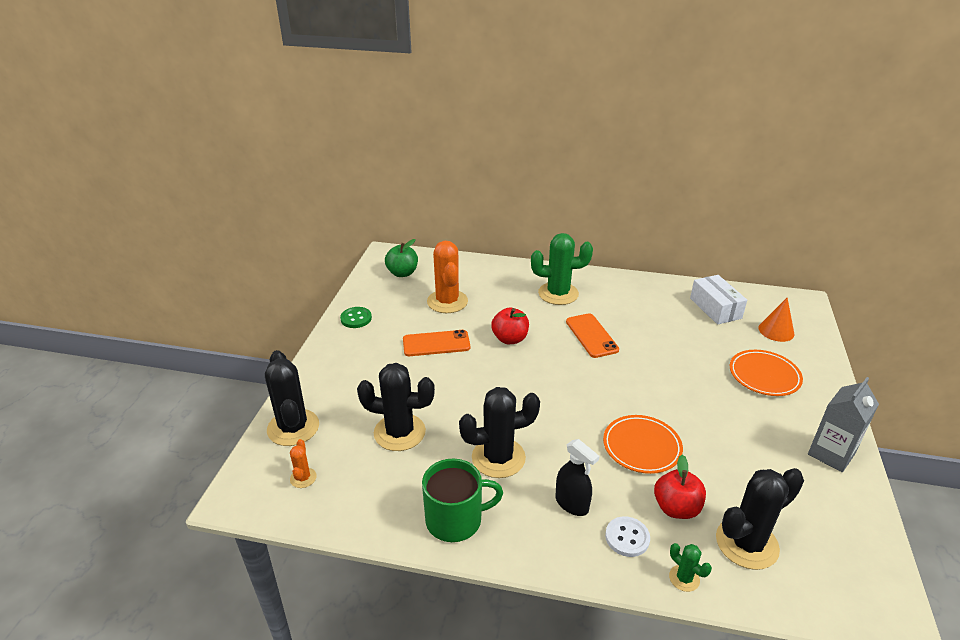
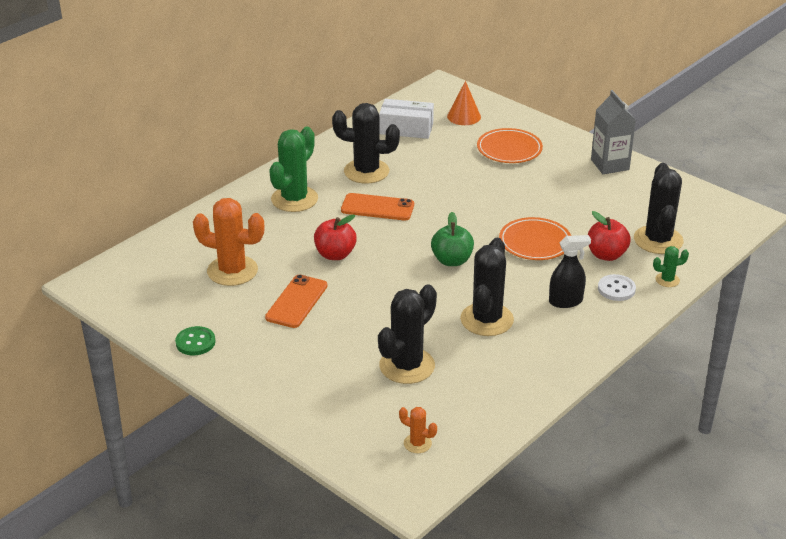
camera: 60 degrees left, 0 degrees up
black cactus [265,350,319,446] -> black cactus moved to [332,103,400,184]
green apple [385,239,418,277] -> green apple moved to [431,212,474,266]
green mug [422,459,503,542] -> none

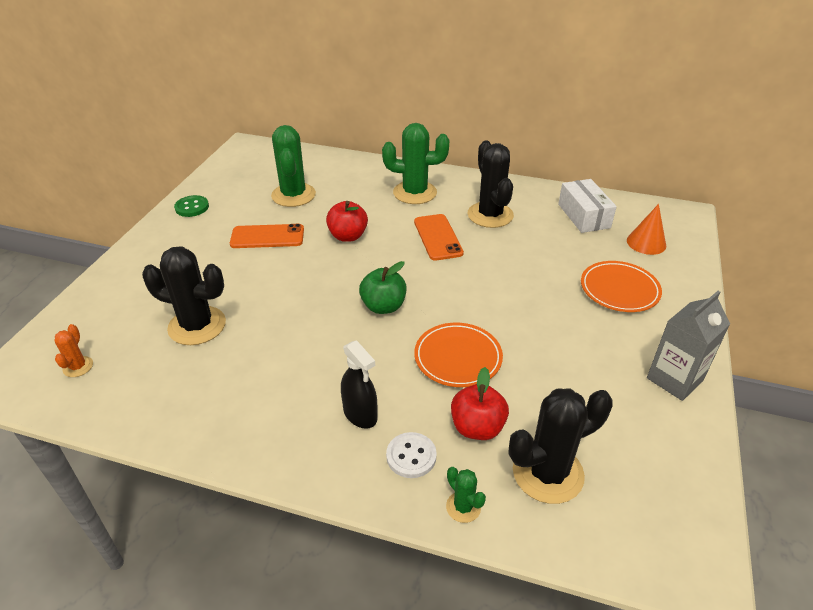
camera: 65 degrees right, 5 degrees up
orange cactus [193,198,264,286] -> green cactus [271,125,316,207]
black cactus [460,238,514,336] -> none

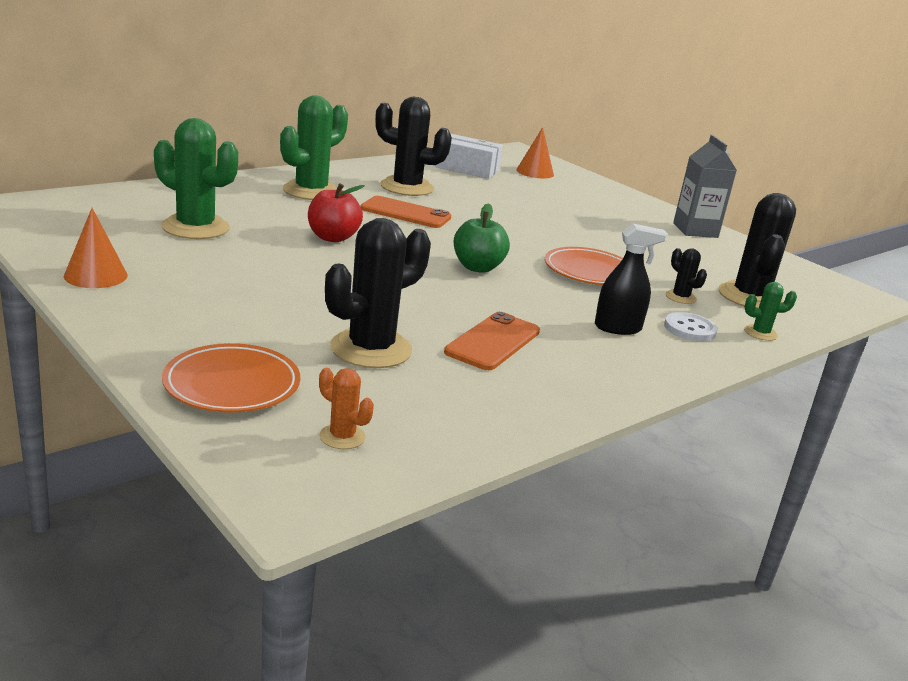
camera: 60 degrees left, 15 degrees down
green button [174,195,209,217] -> orange cone [64,208,128,288]
orange phone [230,224,304,248] -> orange phone moved to [444,312,540,370]
red apple [451,367,509,440] -> black cactus [666,248,707,304]
orange plate [581,261,662,312] -> orange plate moved to [162,343,300,413]

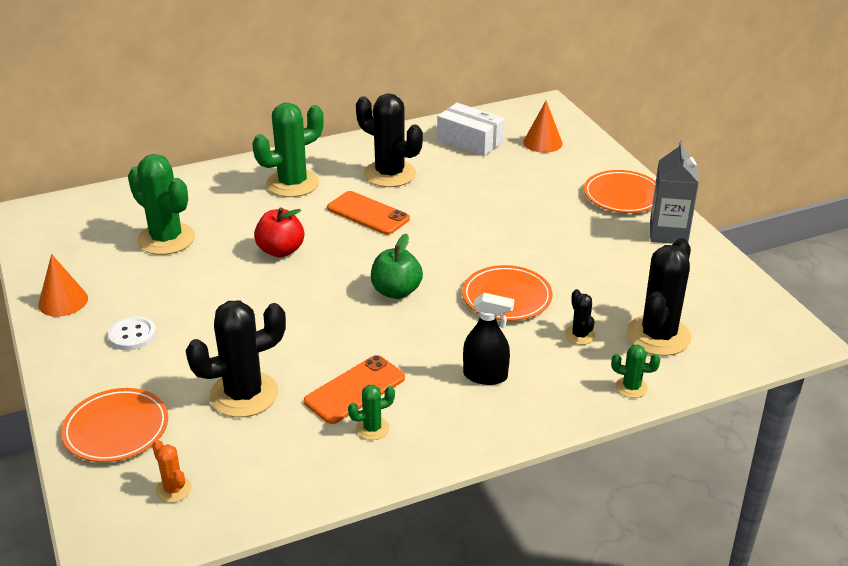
camera: 20 degrees right, 10 degrees up
white button [664,312,717,341] -> white button moved to [108,316,156,350]
none -> green cactus [348,385,395,440]
none -> orange plate [584,170,656,213]

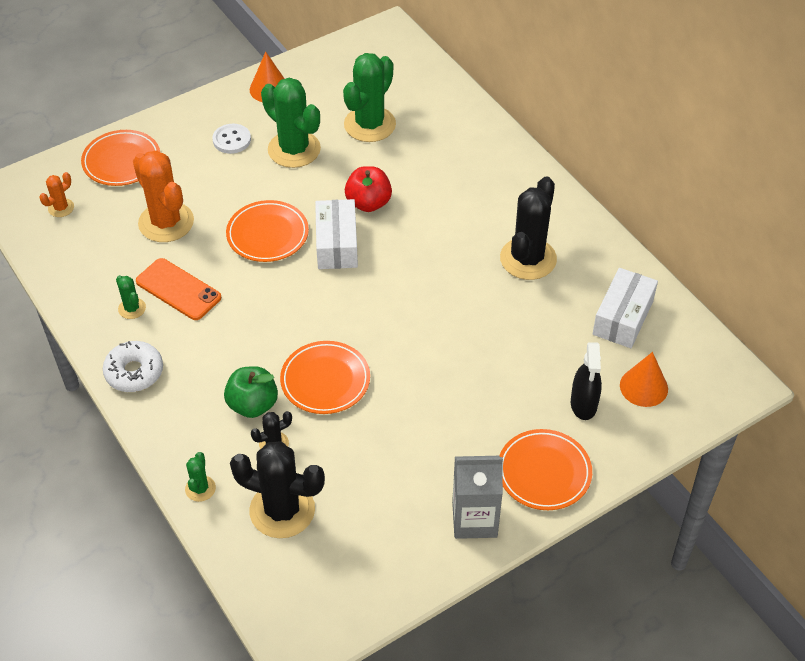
camera: 80 degrees right, 15 degrees up
black cactus [186,300,286,417] -> orange cactus [133,150,194,242]
green cactus [252,102,324,197] -> green cactus moved to [261,78,321,168]
orange phone [327,191,410,235] -> none
green apple [371,233,423,299] -> green apple moved to [224,366,278,418]
black spray bottle [463,293,514,385] -> black spray bottle moved to [571,342,602,420]
none -> white donut [103,341,163,392]
none -> orange plate [226,200,309,262]
none -> white box [315,199,358,269]

